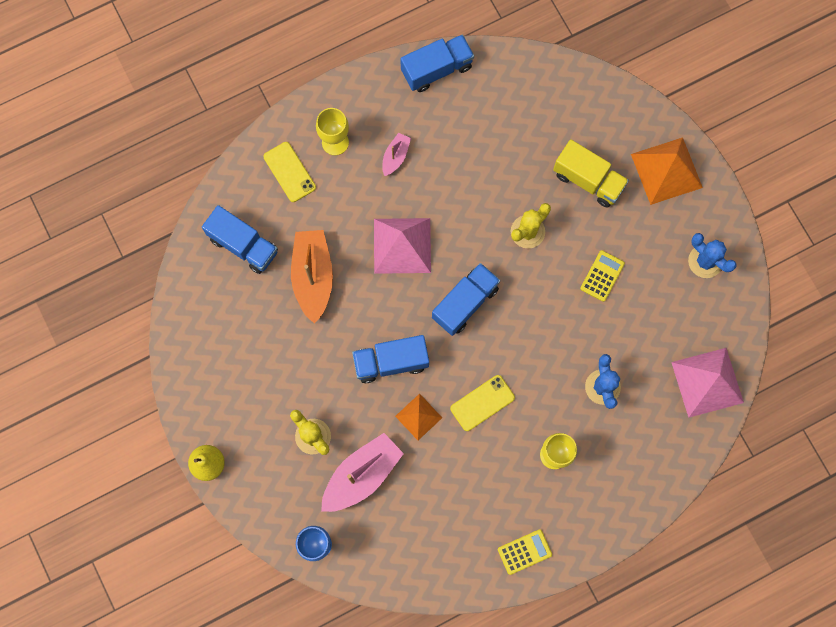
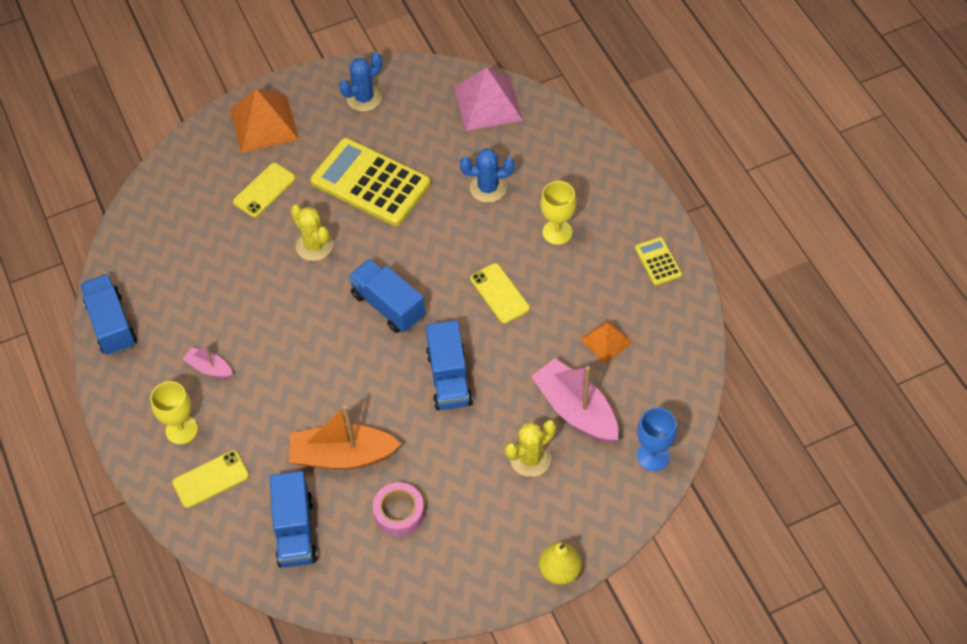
camera: 85 degrees left, 20 degrees down
blue truck [202,205,278,274] -> blue truck turned 135 degrees clockwise [269,471,318,568]
pink pyramid [374,218,431,274] -> none
orange pyramid [395,393,442,440] -> orange pyramid moved to [580,319,633,364]
yellow truck [553,139,629,208] -> yellow phone [233,163,296,217]
yellow calculator [580,250,625,302] -> yellow calculator [310,138,431,226], size x2.19
none -> pink tape [373,482,425,537]

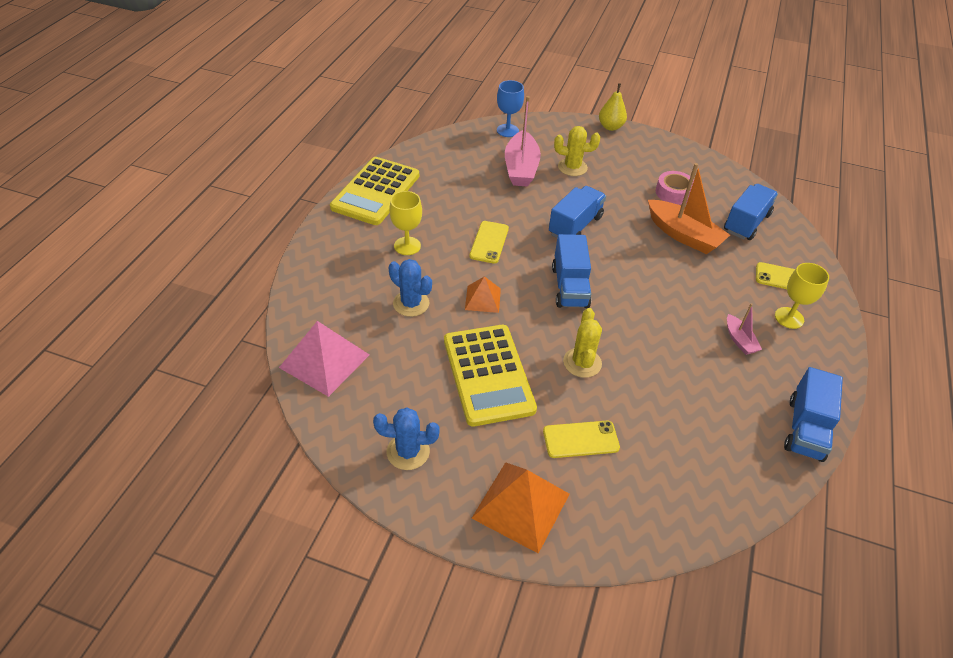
camera: 140 degrees left, 10 degrees down
orange pyramid [580,319,633,364] -> orange pyramid moved to [465,276,501,313]
yellow calculator [635,237,682,286] -> yellow calculator [330,157,419,225], size x2.19

